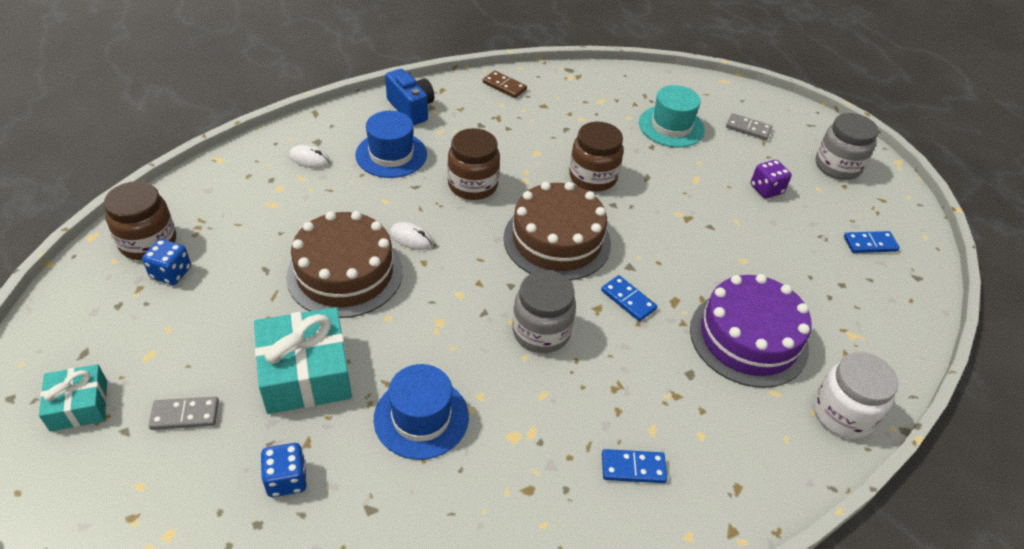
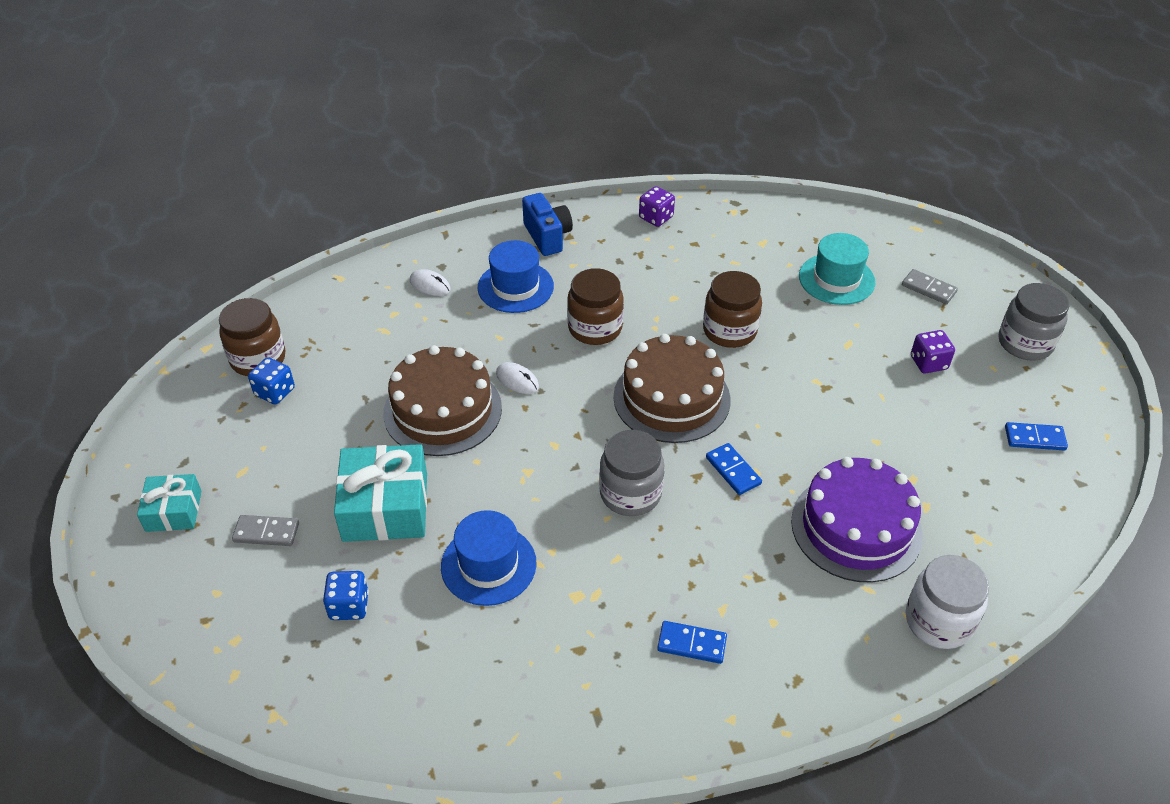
camera: 15 degrees right, 0 degrees up
brown domino [483,71,527,98] -> purple dice [639,186,675,227]

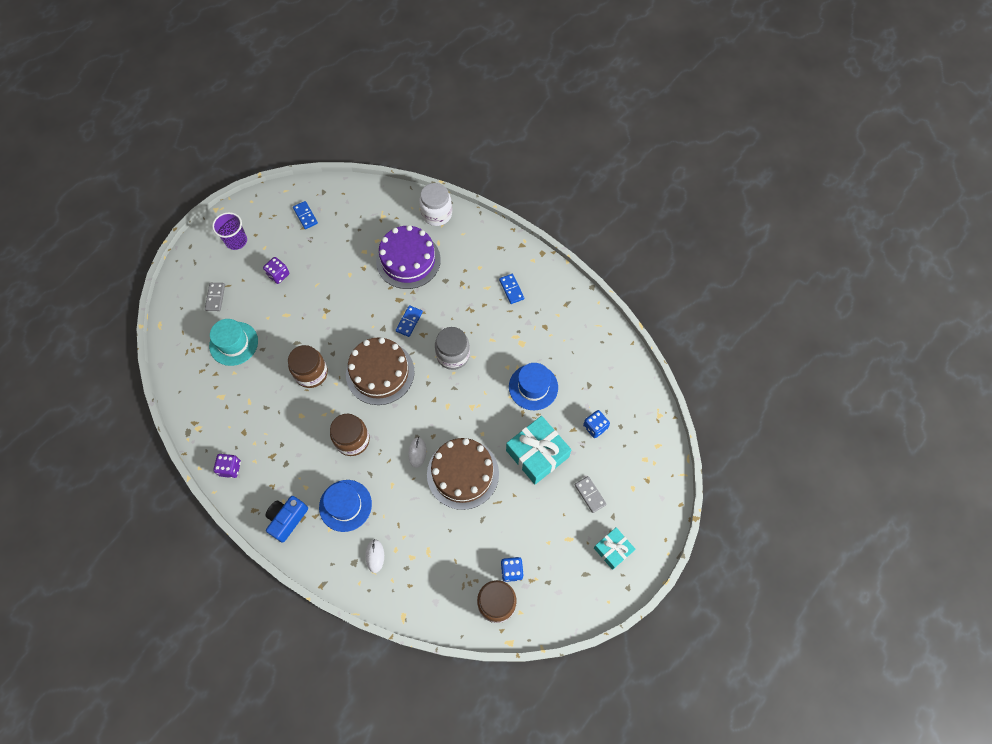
camera: 125 degrees left, 20 degrees up
grey jar [999,283,1069,361] -> purple cup [212,212,247,250]

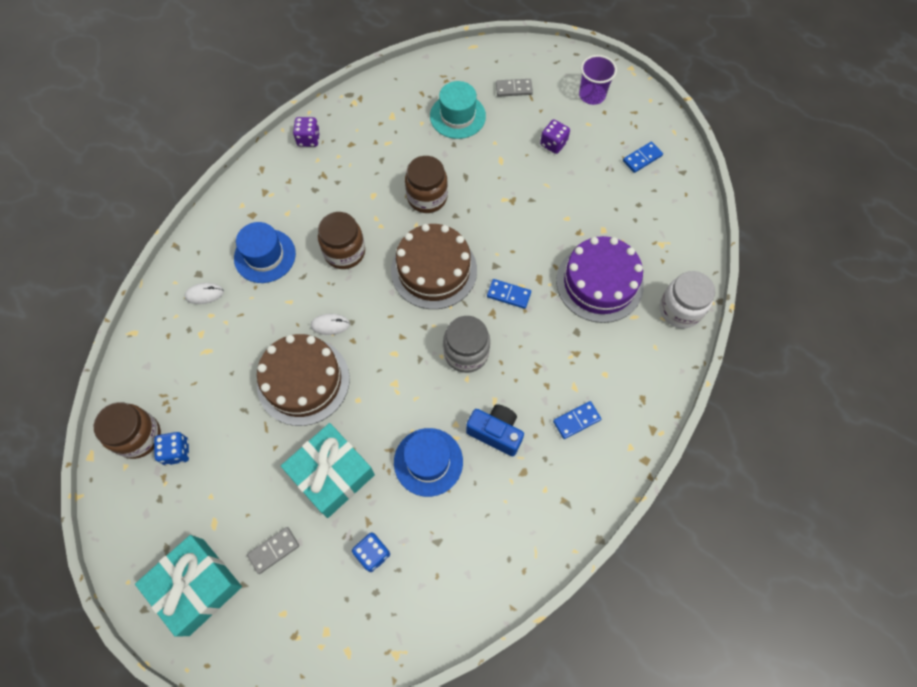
camera: 85 degrees right, 0 degrees up
blue camera [265,496,308,543] -> blue camera moved to [466,404,524,456]
turquoise gift [594,527,635,570] -> turquoise gift [135,535,242,637], size x1.69

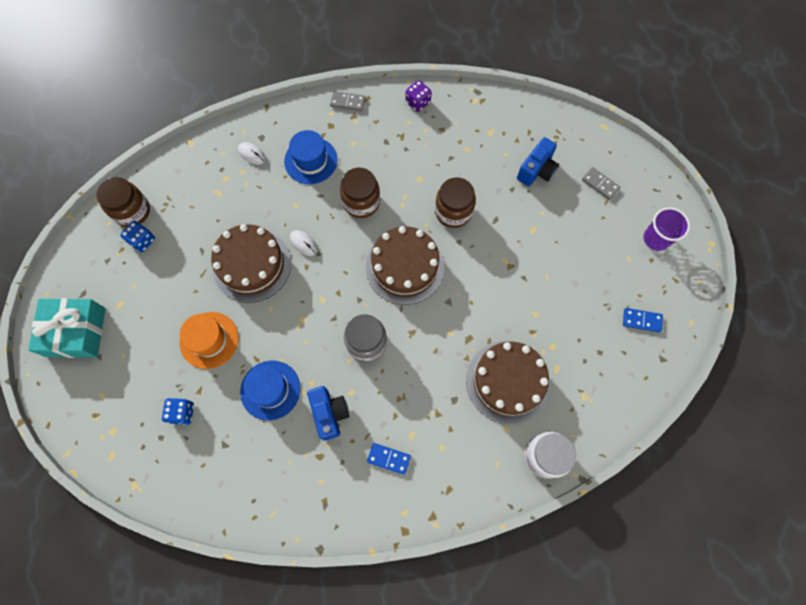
camera: 45 degrees right, 5 degrees up
grey domino [247,527,299,574] -> grey domino moved to [330,91,365,111]
turquoise gift [281,423,375,518] -> orange hat [180,312,239,369]
turquoise hat [430,81,486,139] -> blue camera [517,137,559,186]
blue domino [487,279,531,309] -> none
purple dice [540,120,570,154] -> none
purple cake [556,236,644,323] -> brown cake [466,341,550,424]

